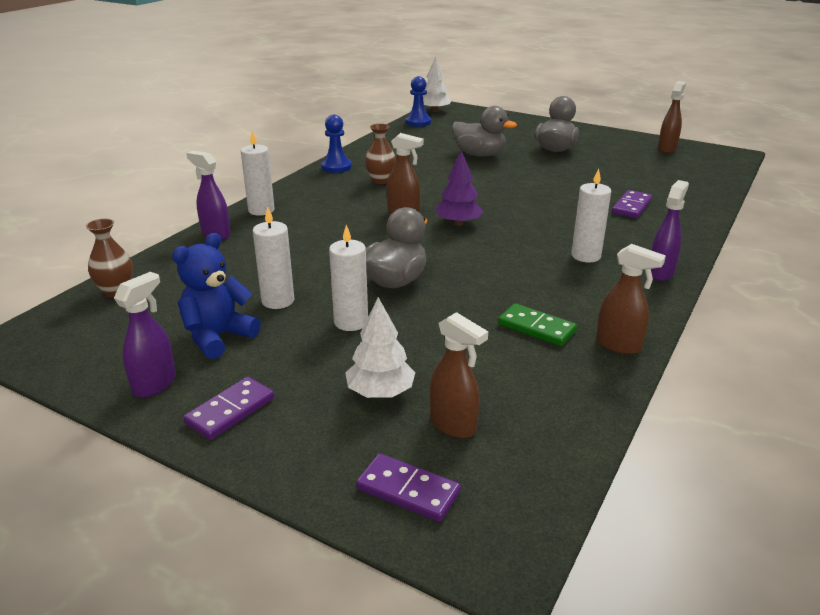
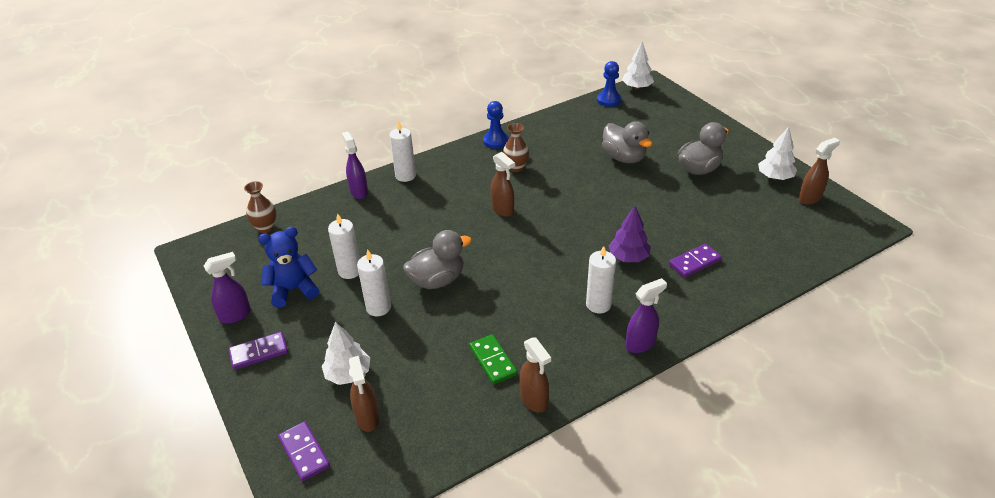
camera: 30 degrees right, 10 degrees up
purple tree [436,150,484,226] -> purple tree moved to [609,206,651,262]
none -> white tree [758,127,797,180]

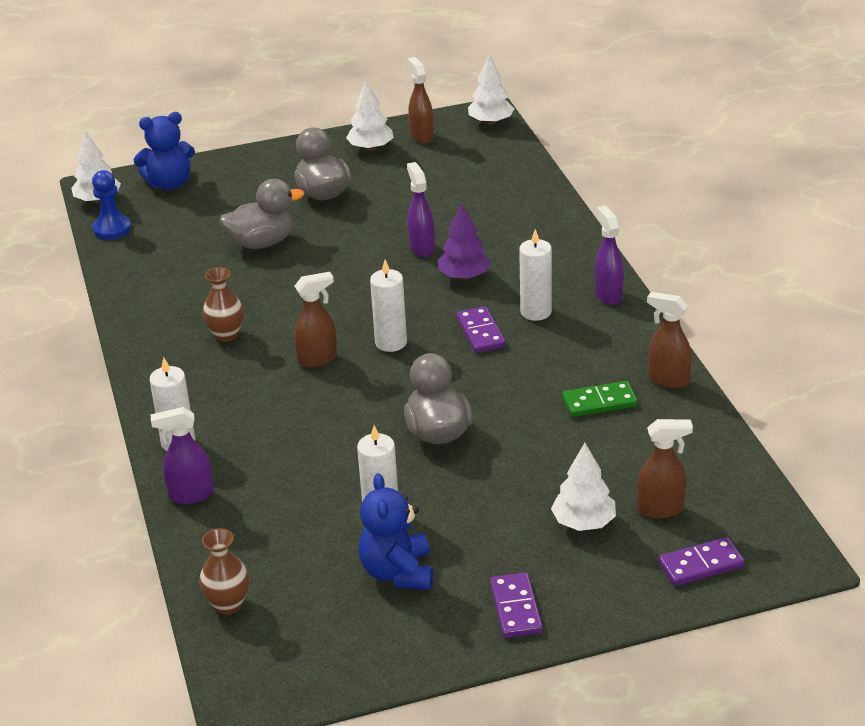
camera: 75 degrees left, 5 degrees down
purple spray bottle [204,252,251,324] -> purple spray bottle moved to [407,162,435,257]
white candle [357,249,391,316] -> white candle moved to [370,260,407,352]
blue pawn [483,101,509,149] -> none
brown spray bottle [519,337,551,413] -> brown spray bottle turned 135 degrees counterclockwise [647,292,692,389]
purple domino [669,244,722,278] -> purple domino moved to [456,306,506,353]
none -> blue teddy bear [133,112,195,190]
none -> white tree [468,54,514,125]

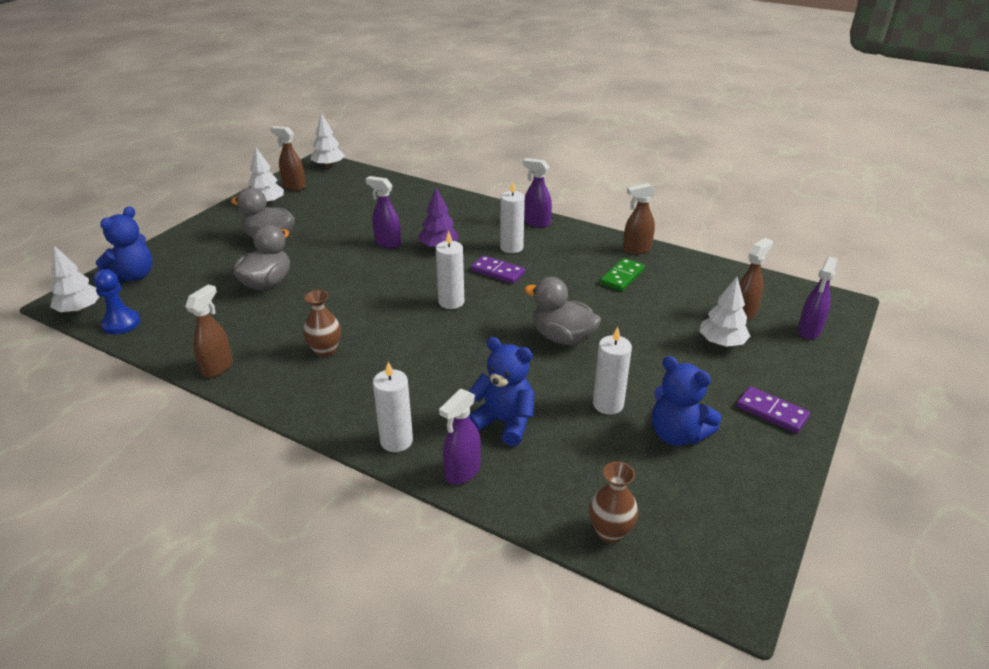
camera: 45 degrees left, 0 degrees up
brown spray bottle [294,272,337,368] -> brown spray bottle moved to [185,285,232,378]
purple domino [658,537,745,586] -> purple spray bottle [798,257,838,339]
none -> blue teddy bear [468,337,534,446]

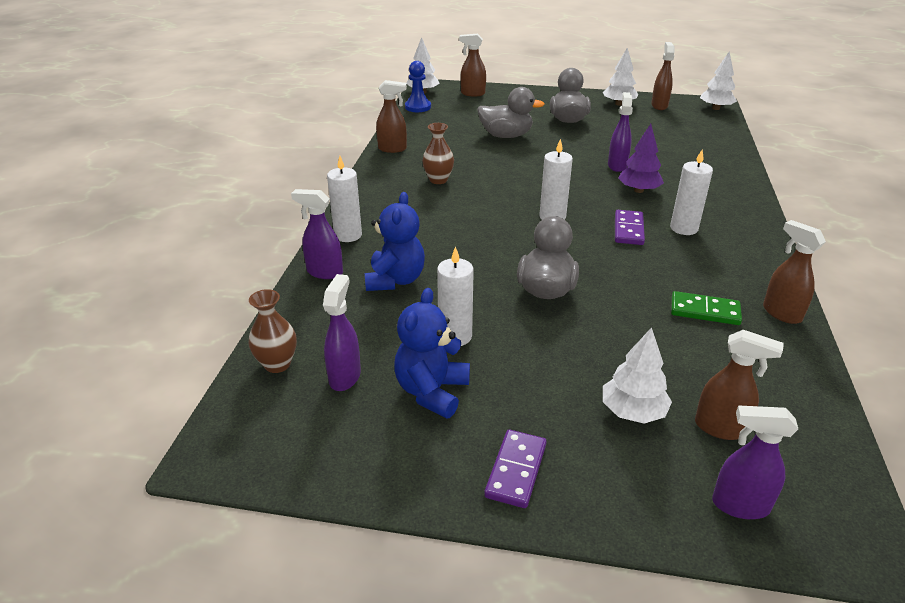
camera: 70 degrees right, 0 degrees up
blue teddy bear [96,206,153,283] -> brown spray bottle [459,34,486,97]
purple spray bottle [523,158,552,228] -> purple spray bottle moved to [323,274,361,391]

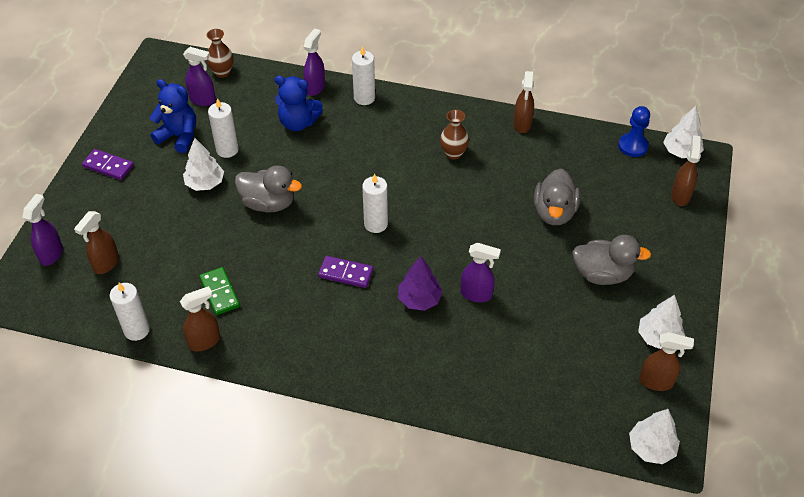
camera: 95 degrees right, 15 degrees up
white tree [603,327,672,424] -> white tree moved to [183,138,224,191]
white candle [670,149,713,235] -> white candle moved to [110,283,150,341]
green domino [671,291,742,325] -> green domino turned 45 degrees counterclockwise [199,267,240,315]

